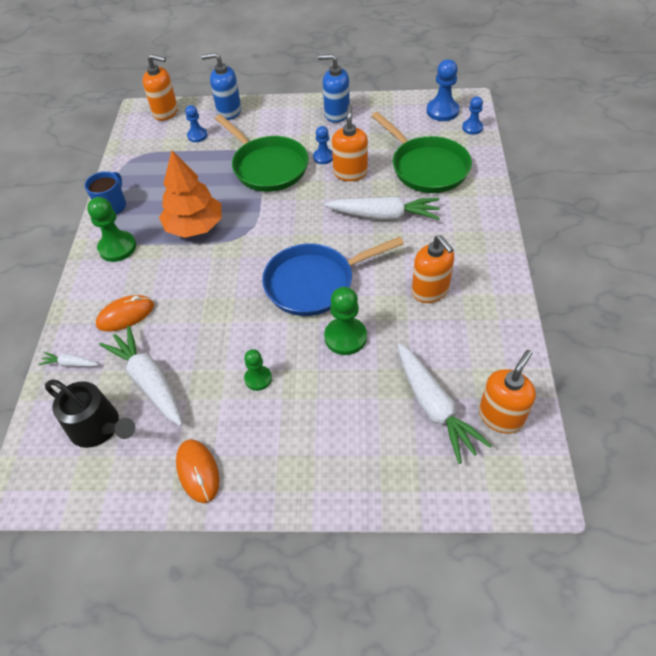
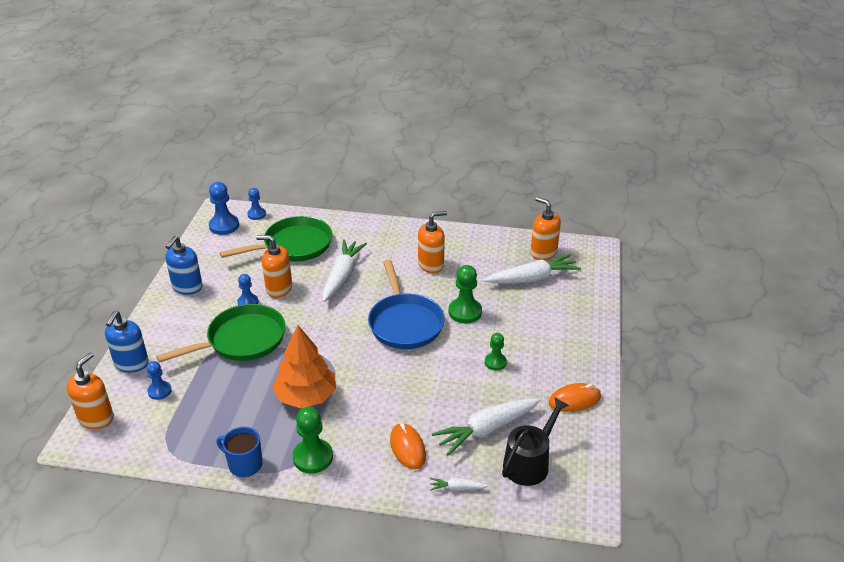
camera: 85 degrees left, 15 degrees down
white carrot [38,352,99,367] -> white carrot turned 75 degrees clockwise [430,478,489,491]

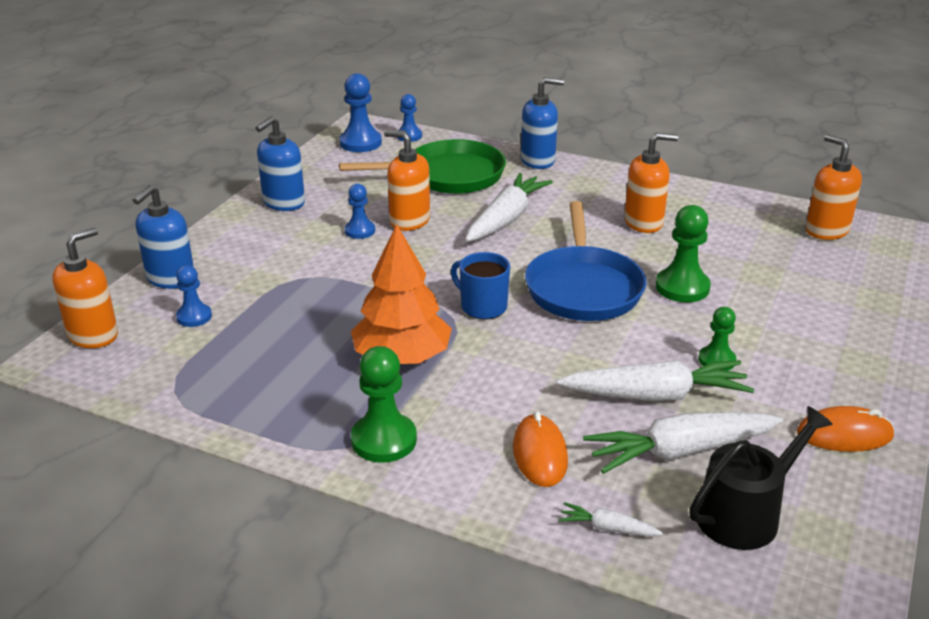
camera: 15 degrees right, 5 degrees down
green pan [156,304,286,363] -> none
blue mug [216,427,263,477] -> blue mug moved to [451,252,510,320]
white carrot [484,254,581,284] -> white carrot moved to [557,360,754,401]
none -> blue soap dispenser [521,77,564,169]

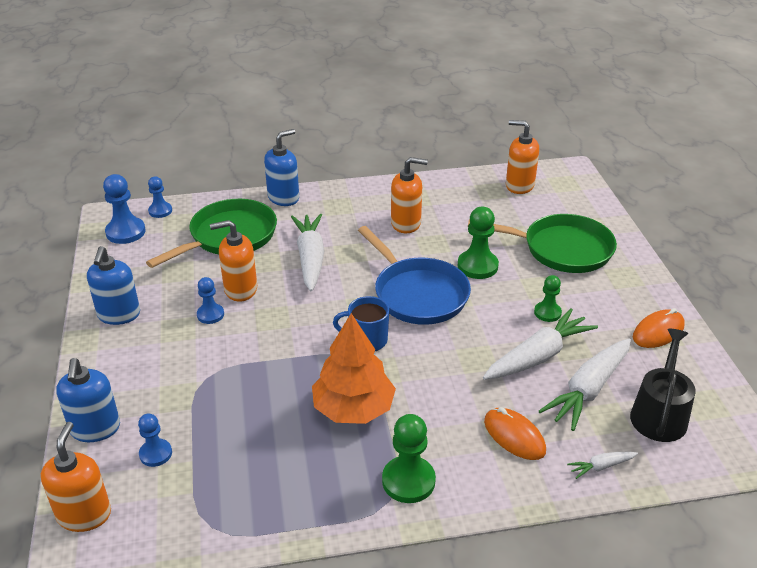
camera: 35 degrees left, 5 degrees up
orange soap dispenser [624,133,678,233] -> orange soap dispenser turned 45 degrees clockwise [391,157,428,233]
none -> green pan [468,214,617,273]

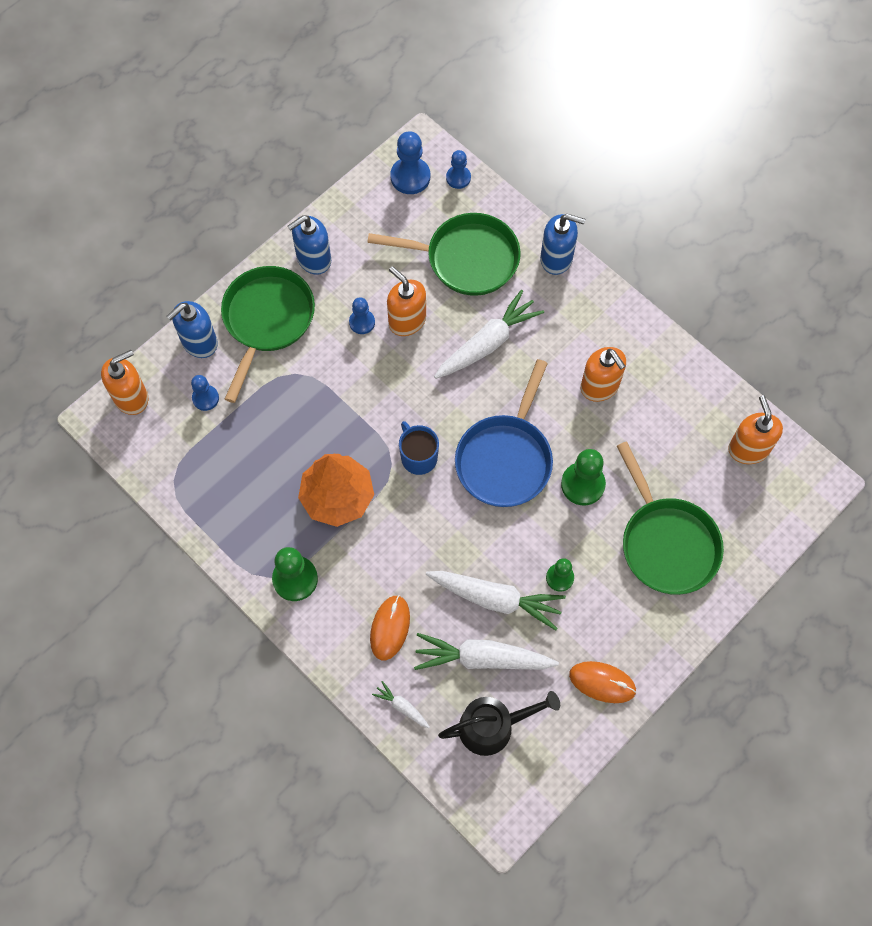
camera: 55 degrees right, 30 degrees up
none -> green pan [221,266,315,403]

